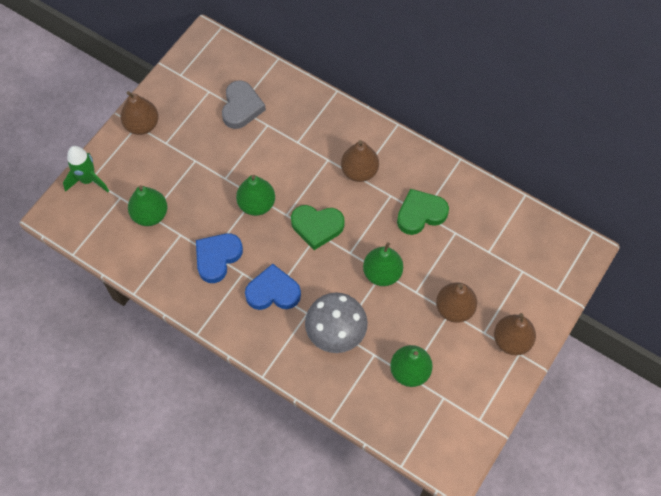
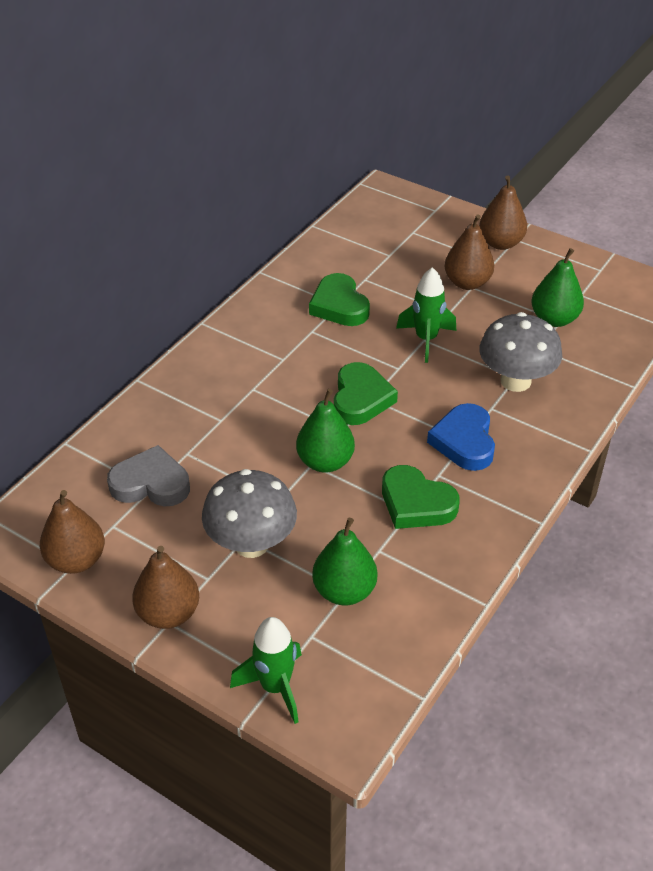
camera: 90 degrees left, 20 degrees down
blue heart [196,233,243,283] -> green heart [382,465,460,529]
brown pear [341,140,379,182] -> brown pear moved to [40,490,105,574]
green pear [363,242,403,286] -> green rocket [396,267,456,363]
none -> grey mushroom [202,469,297,558]

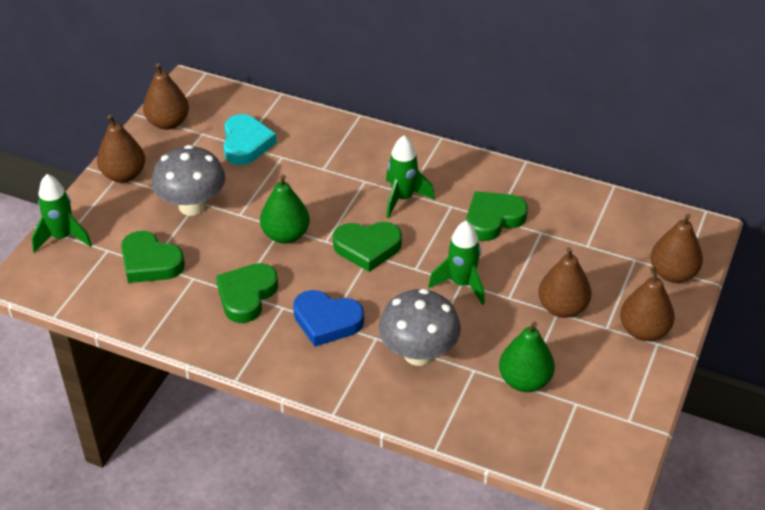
camera: 80 degrees right, 0 degrees up
grey heart [107,445,190,507] -> turquoise heart [223,114,277,165]
green pear [312,518,377,605] -> green heart [121,231,185,283]
blue heart [427,403,495,471] -> blue heart turned 150 degrees counterclockwise [293,290,364,347]
none -> green rocket [386,135,435,218]
none -> brown pear [650,214,703,283]

